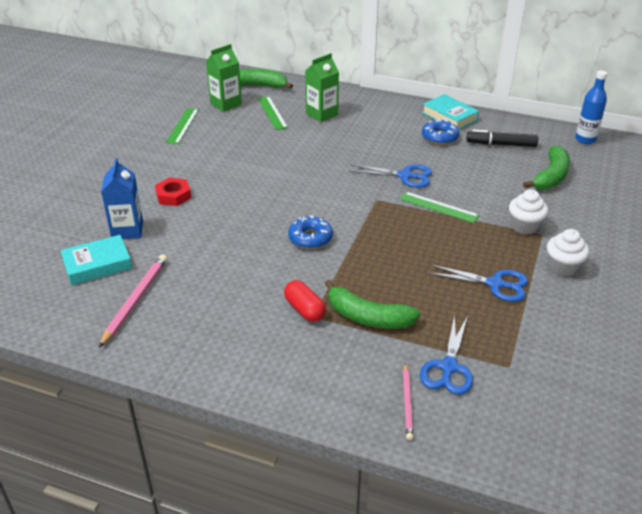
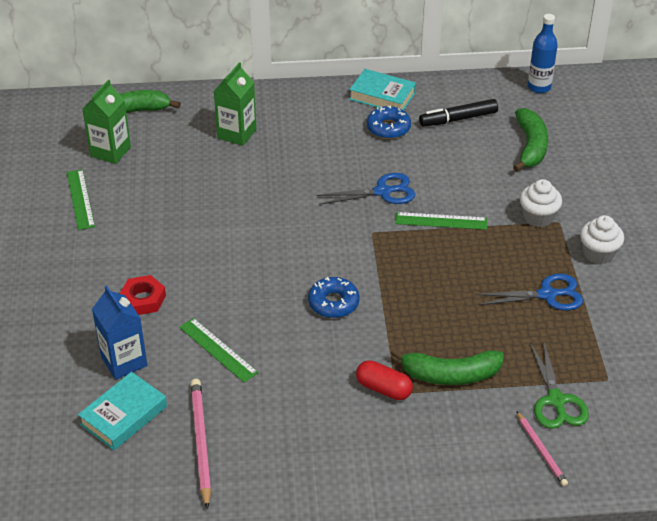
camera: 25 degrees left, 5 degrees up
green ruler [258,96,288,130] -> green ruler moved to [179,318,258,383]
blue scissors [420,315,473,395] -> green scissors [530,340,589,429]

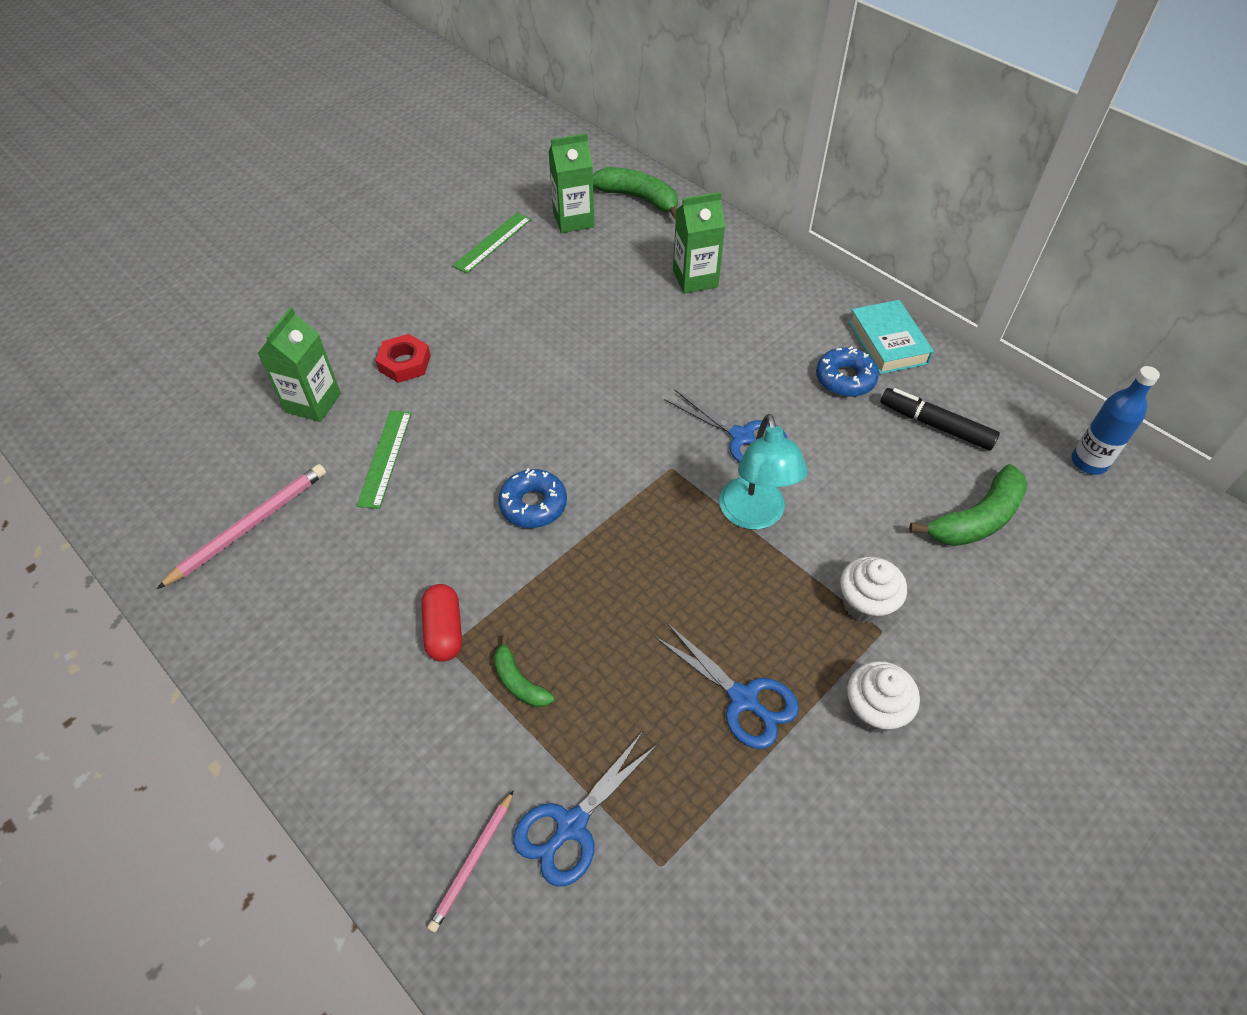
camera: 50 degrees right, 10 degrees up
turquoise book [78,372,167,450] -> none
blue carton [92,285,147,380] -> green carton [257,307,341,422]
green banana [391,348,504,385] -> green banana [494,635,554,707], size x0.56
green ruler [395,212,487,230] -> turquoise lamp [719,414,808,529]
green scissors [530,340,589,429] -> blue scissors [513,731,659,887]

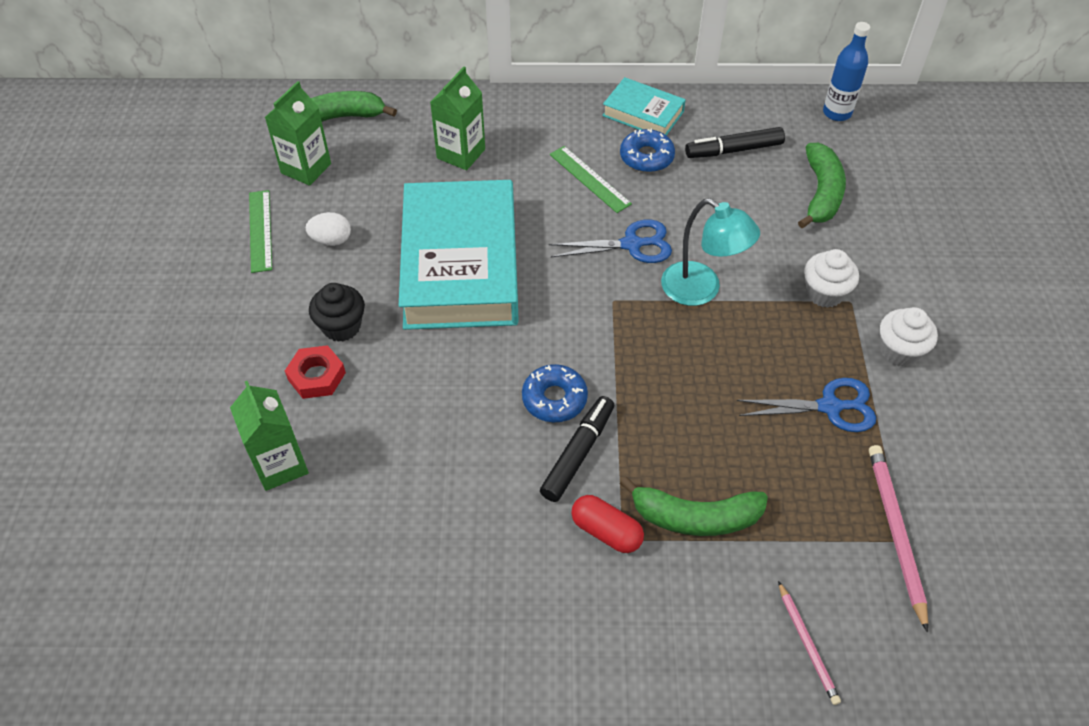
camera: 45 degrees left, 0 degrees up
pink pencil [157,464,326,589] -> pink pencil moved to [869,445,928,632]
green ruler [357,410,412,509] -> green ruler moved to [550,146,632,213]
green banana [494,635,554,707] -> green banana [620,477,768,536], size x1.80
blue scissors [513,731,659,887] -> none
none -> white egg [306,212,351,246]
none -> black cupcake [309,283,365,342]
none -> turquoise book [399,180,519,330]
none -> black marker [540,396,614,502]

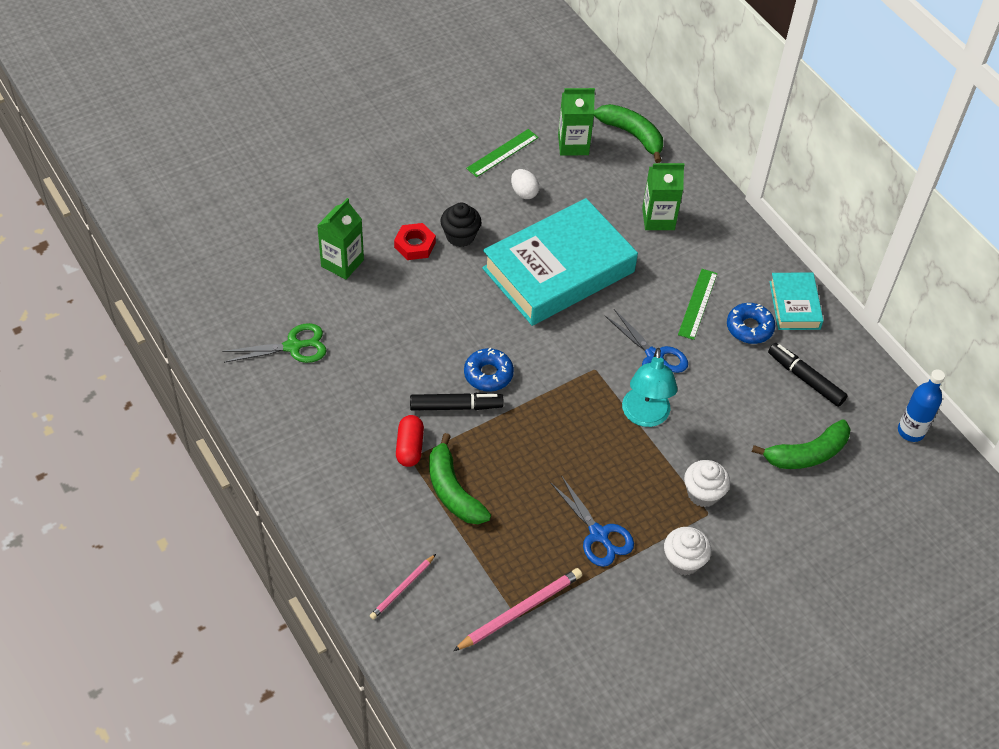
camera: 55 degrees right, 0 degrees up
none -> green scissors [222,323,327,363]

